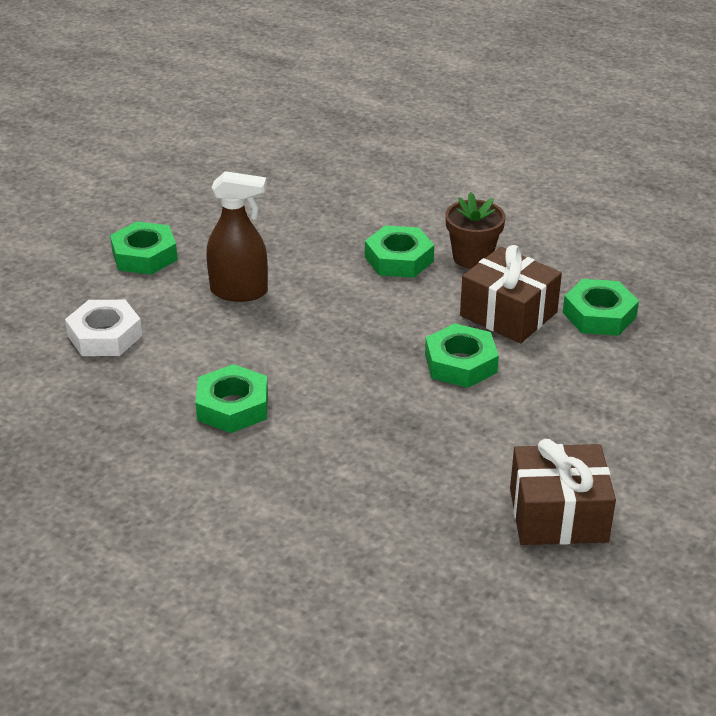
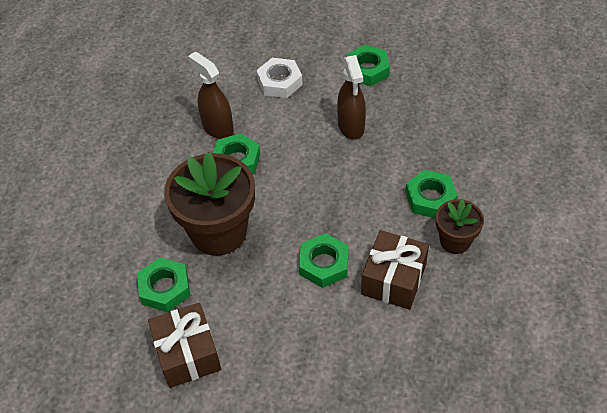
camera: 75 degrees right, 15 degrees up
green nut [563,279,639,336] -> green nut moved to [137,257,190,312]
none -> brown flower pot [164,152,255,256]
none -> brown spray bottle [188,52,234,139]

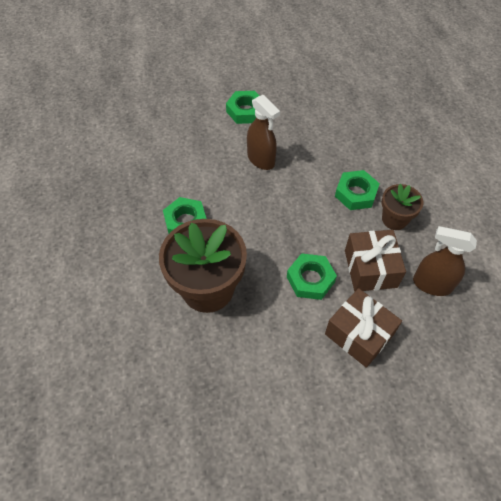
camera: 30 degrees left, 5 degrees up
green nut [137,257,190,312] -> none
brown gift [148,303,221,388] -> brown gift moved to [325,288,402,368]
brown spray bottle [188,52,234,139] -> brown spray bottle moved to [413,226,477,296]
white nut [256,58,303,98] -> none

